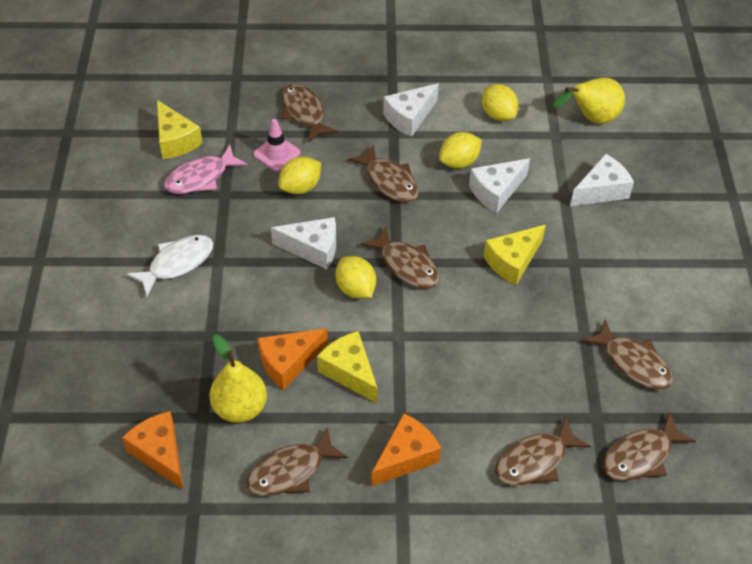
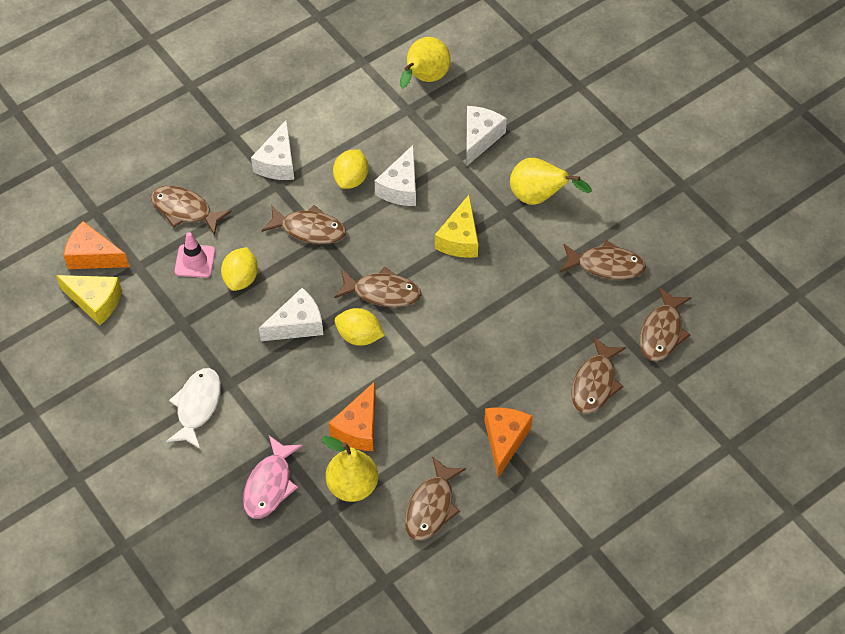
camera: 35 degrees left, 5 degrees up
orange cheese [122,411,183,489] -> orange cheese moved to [63,221,129,269]
pink fish [164,145,248,194] -> pink fish moved to [243,436,303,519]
yellow cheese [317,331,378,403] -> none
yellow lemon [482,84,519,121] -> none
none -> yellow pear [510,158,592,205]

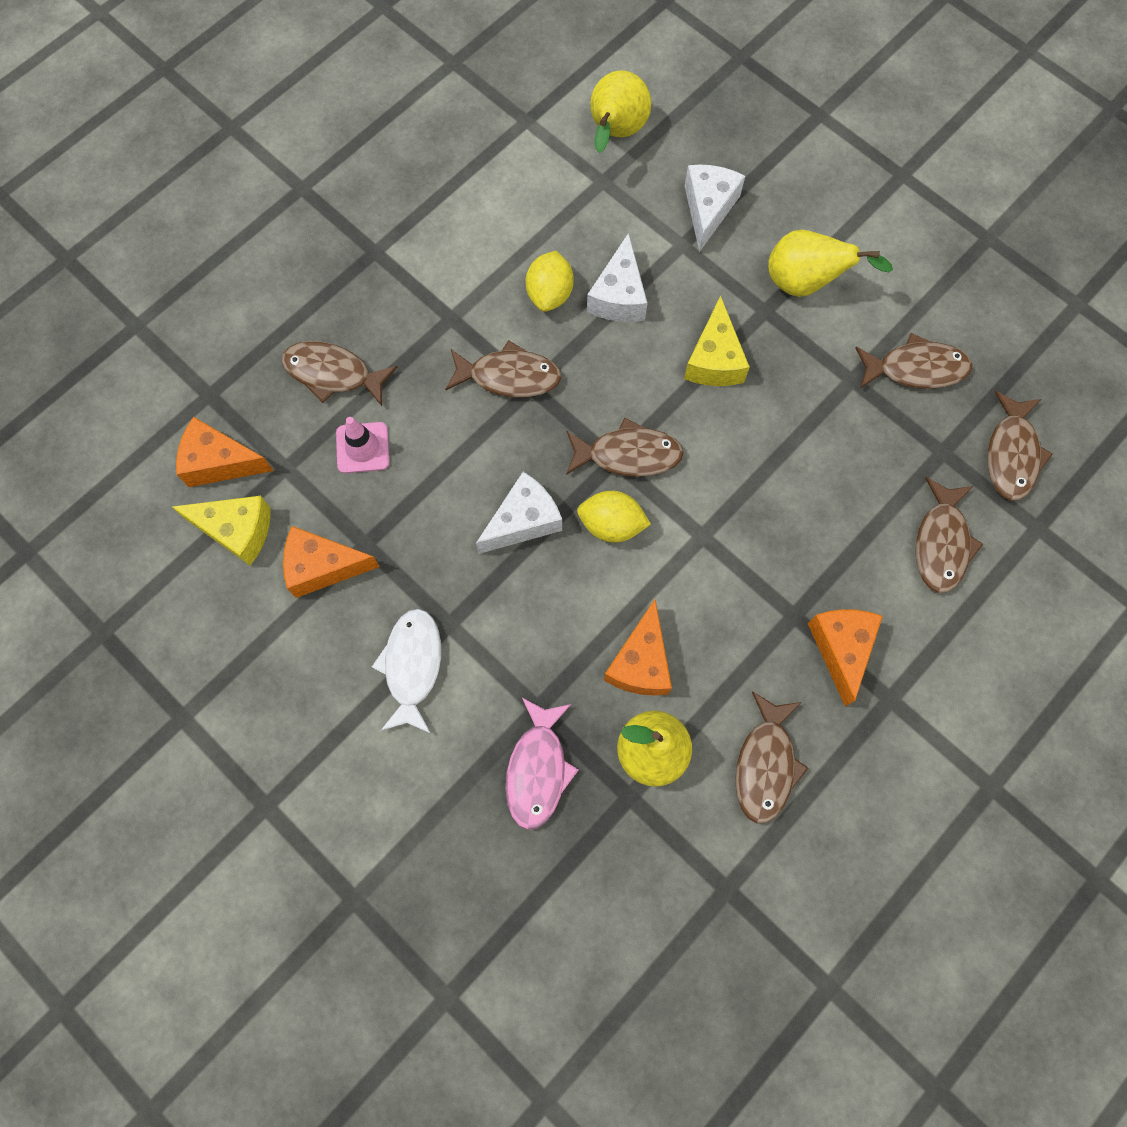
camera: 10 degrees left, 15 degrees up
yellow lemon [221,247,258,291] -> none
white cheese [251,119,294,180] -> none
none -> orange cheese [283,526,380,598]

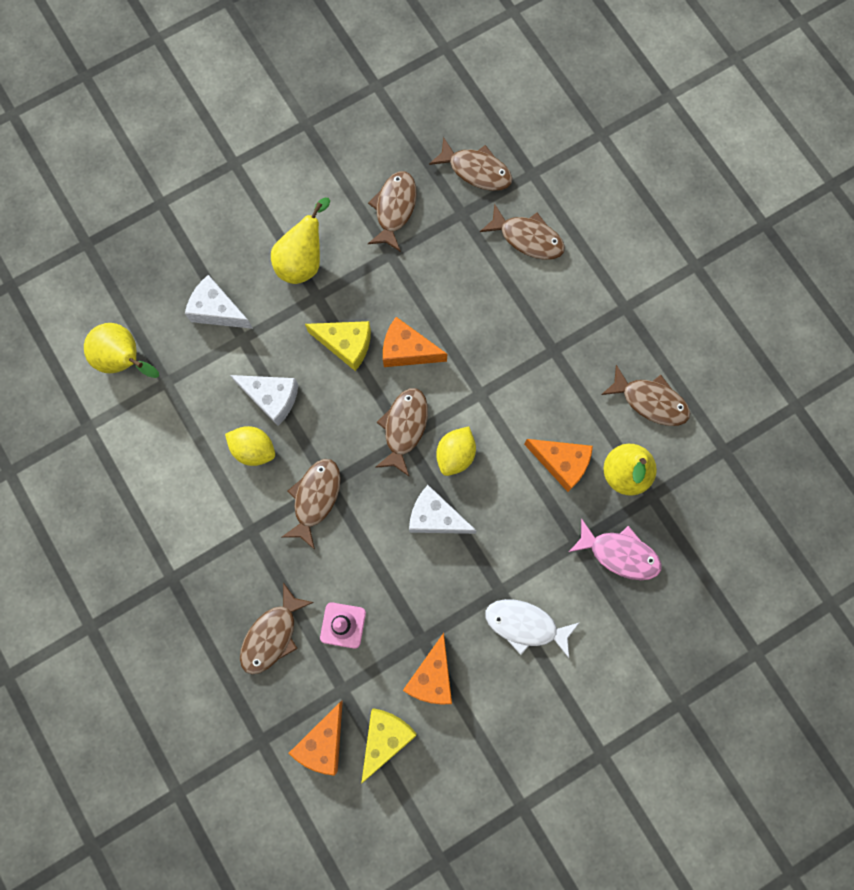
camera: 75 degrees left, 5 degrees up
white cheese [476,472,562,554] -> white cheese turned 45 degrees counterclockwise [409,485,476,534]
orange cheese [807,609,883,707] -> orange cheese moved to [383,317,447,367]

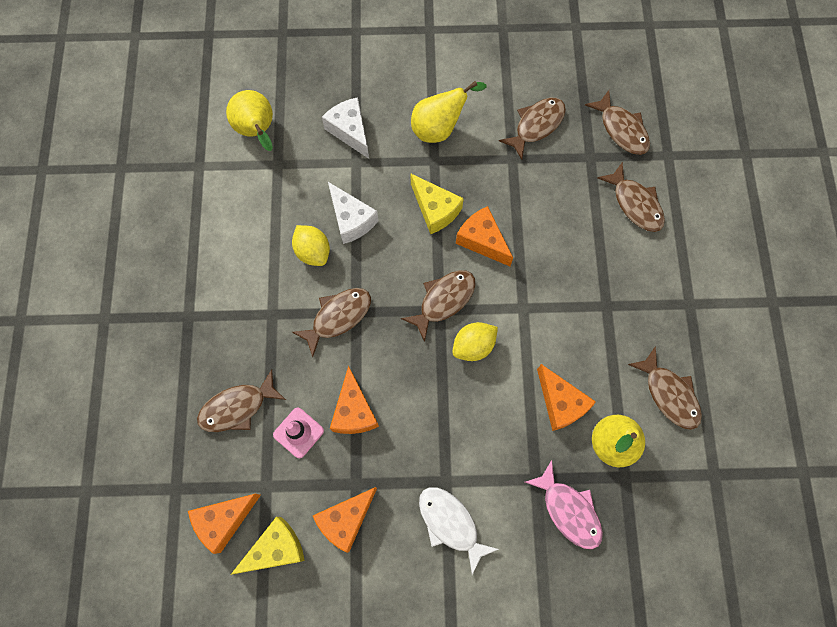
camera: 30 degrees right, 5 degrees down
white cheese [409,485,476,534] -> none
none -> orange cheese [330,366,379,434]

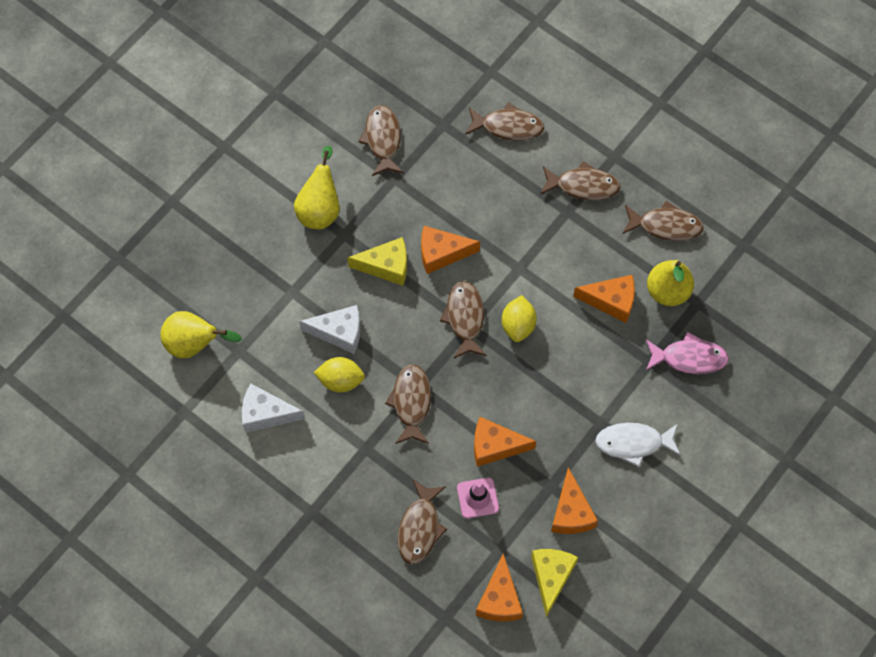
camera: 50 degrees left, 5 degrees down
white cheese [322,97,369,159] -> white cheese moved to [242,383,305,433]
orange cheese [330,366,379,434] -> orange cheese turned 150 degrees clockwise [474,417,536,467]
brown fish [585,90,650,155] -> brown fish moved to [540,161,621,201]

